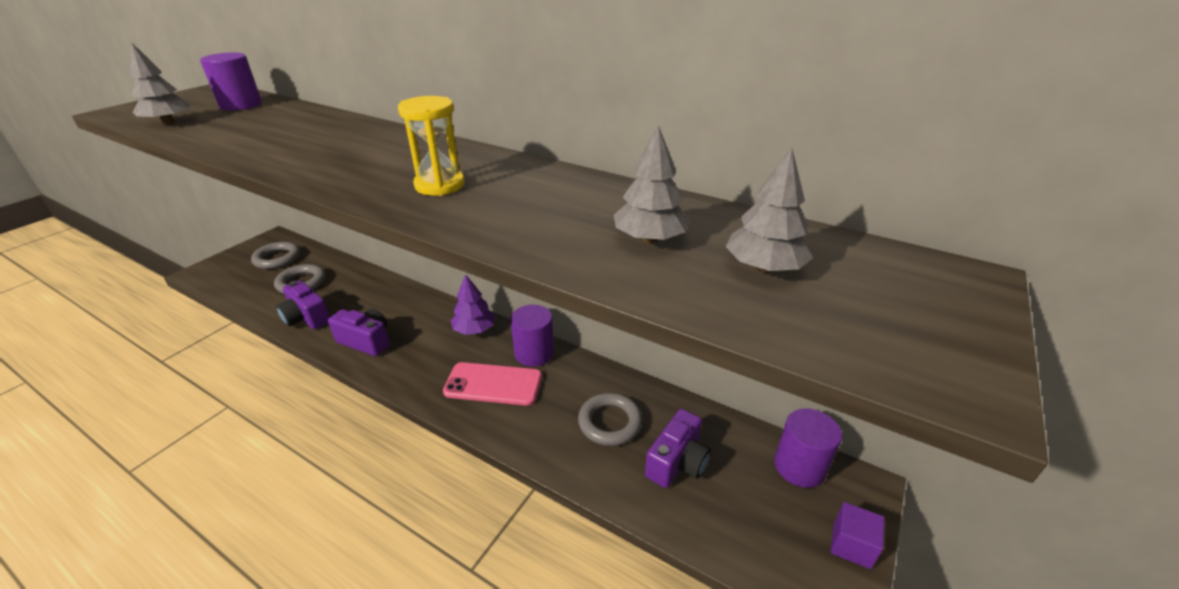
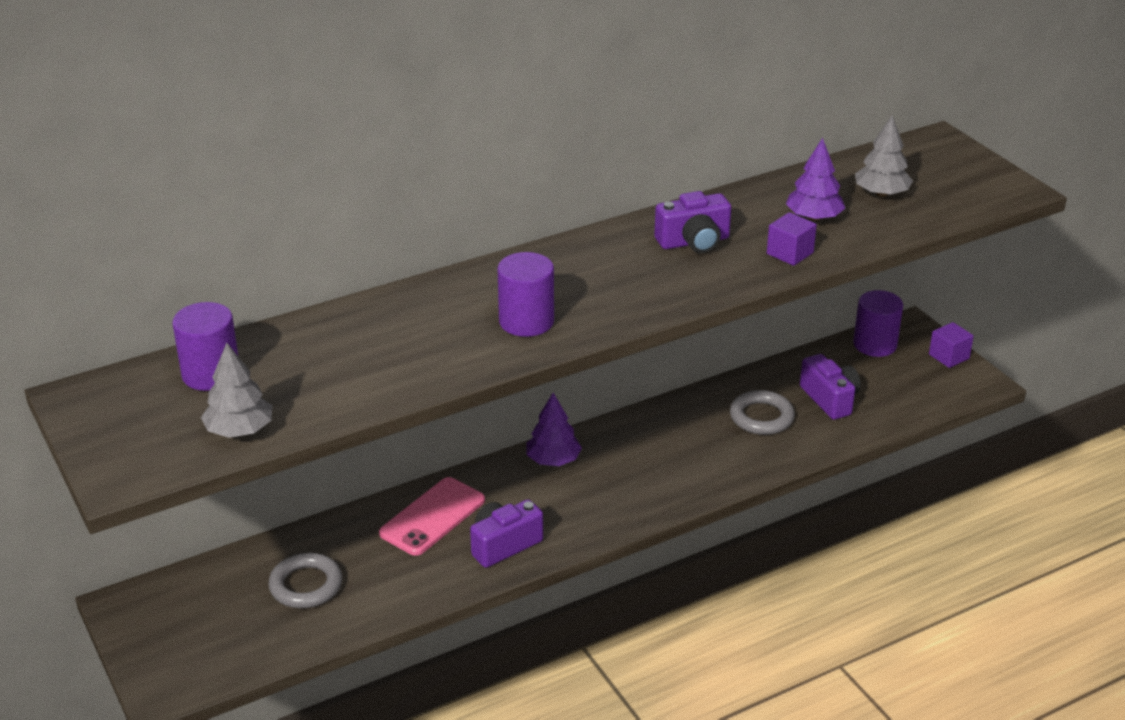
camera: 60 degrees left, 0 degrees up
grey ring [251,242,300,269] -> none
purple camera [276,280,330,329] -> purple camera moved to [654,191,731,253]
yellow hourglass [398,96,465,196] -> none
pink phone [443,362,542,406] -> pink phone moved to [379,477,485,556]
purple cylinder [511,305,554,367] -> purple cylinder moved to [497,252,554,337]
grey tree [614,125,690,243] -> purple tree [786,138,845,221]
none -> purple cube [767,212,817,266]

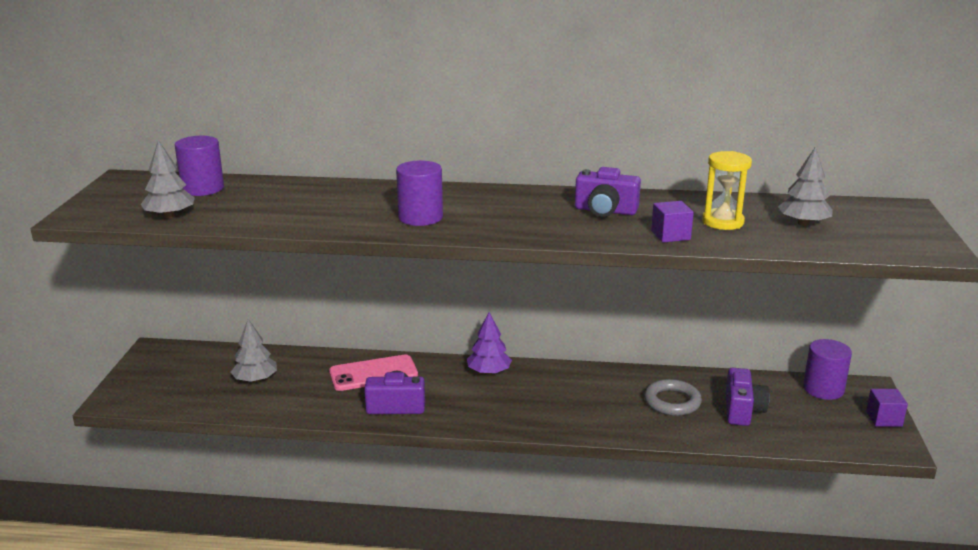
camera: 35 degrees right, 10 degrees down
grey ring [268,553,343,608] -> grey tree [231,319,277,383]
purple tree [786,138,845,221] -> yellow hourglass [702,151,752,230]

